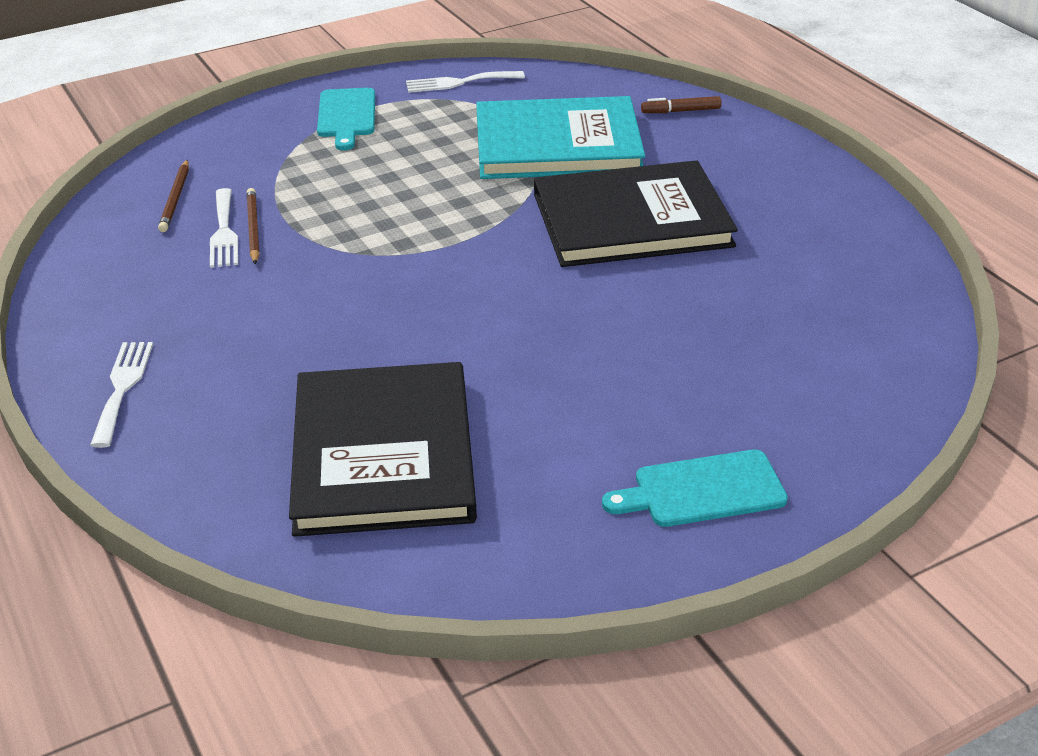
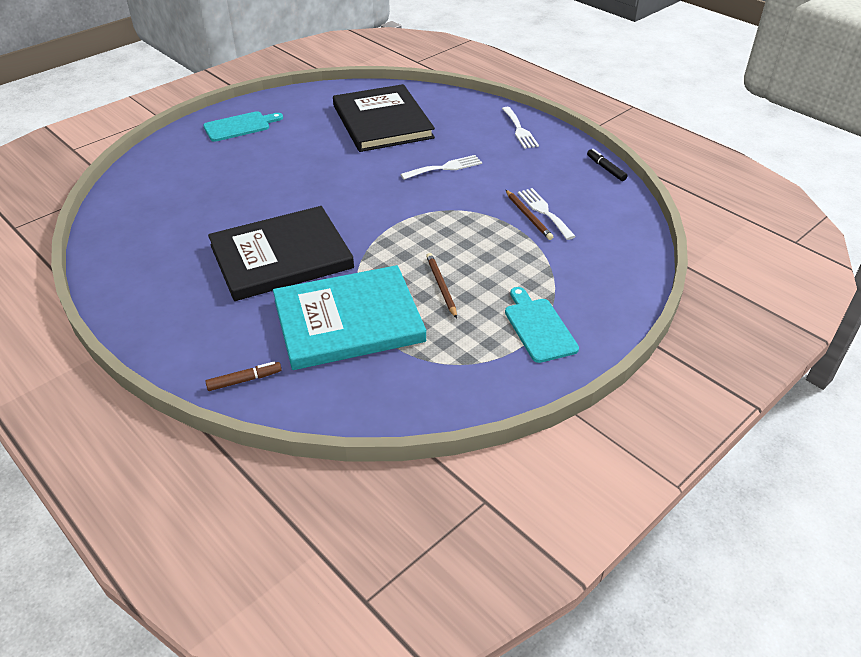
camera: 165 degrees right, 5 degrees up
brown pencil [158,160,189,232] -> brown pencil moved to [426,253,457,319]
white fork [406,71,525,93] -> white fork moved to [400,155,482,180]
none -> black marker [587,149,627,181]

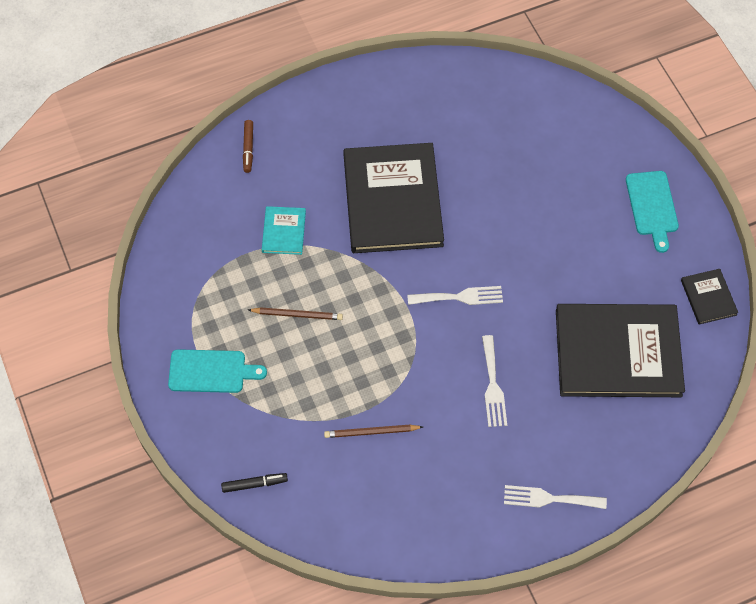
camera: 110 degrees right, 20 degrees up
turquoise book [273,265,426,370] -> turquoise book [262,206,306,255], size x0.44
white fork [518,188,576,240] -> white fork moved to [407,286,503,305]
black marker [587,149,627,181] -> black marker moved to [221,473,288,493]
none -> black book [681,269,738,325]

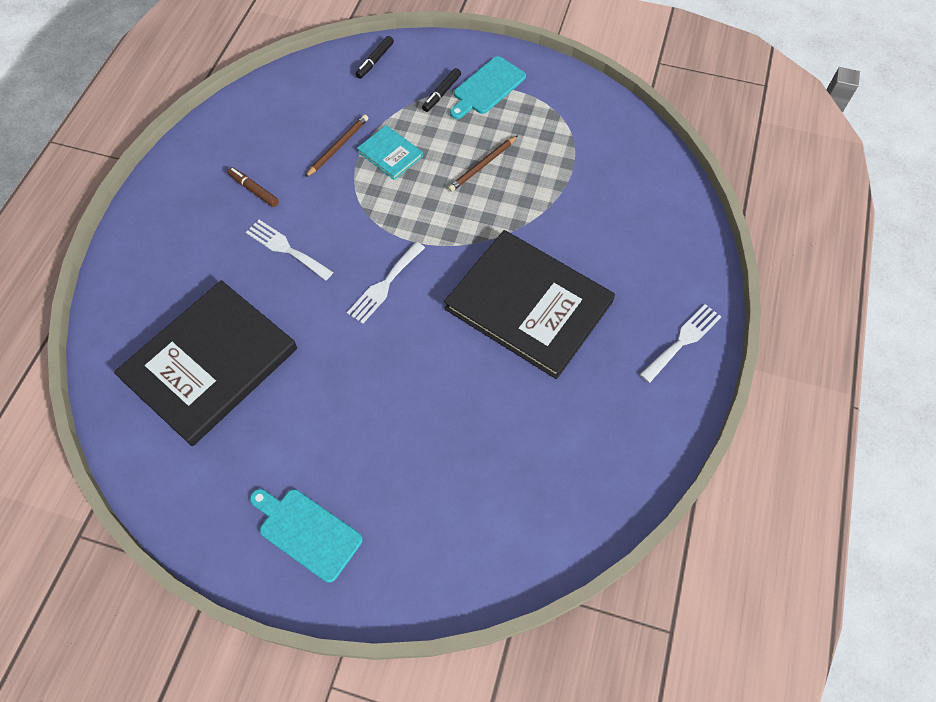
camera: 130 degrees right, 0 degrees up
brown marker [243,120,253,173] -> brown marker moved to [228,167,279,207]
turquoise book [262,206,306,255] -> turquoise book moved to [357,125,423,180]
white fork [504,485,607,509] -> white fork moved to [640,304,721,383]
black book [681,269,738,325] -> none
none -> black marker [422,68,461,112]

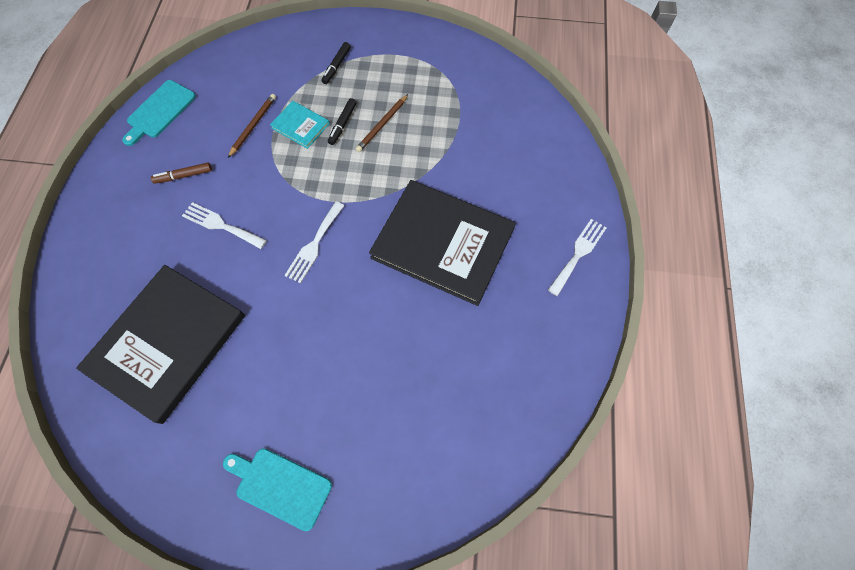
camera: 10 degrees left, 5 degrees up
brown marker [228,167,279,207] -> brown marker turned 45 degrees counterclockwise [151,163,212,184]
black marker [356,36,394,79] -> black marker moved to [328,98,356,145]
turquoise cutting board [450,56,526,119] -> turquoise cutting board moved to [122,80,196,146]

